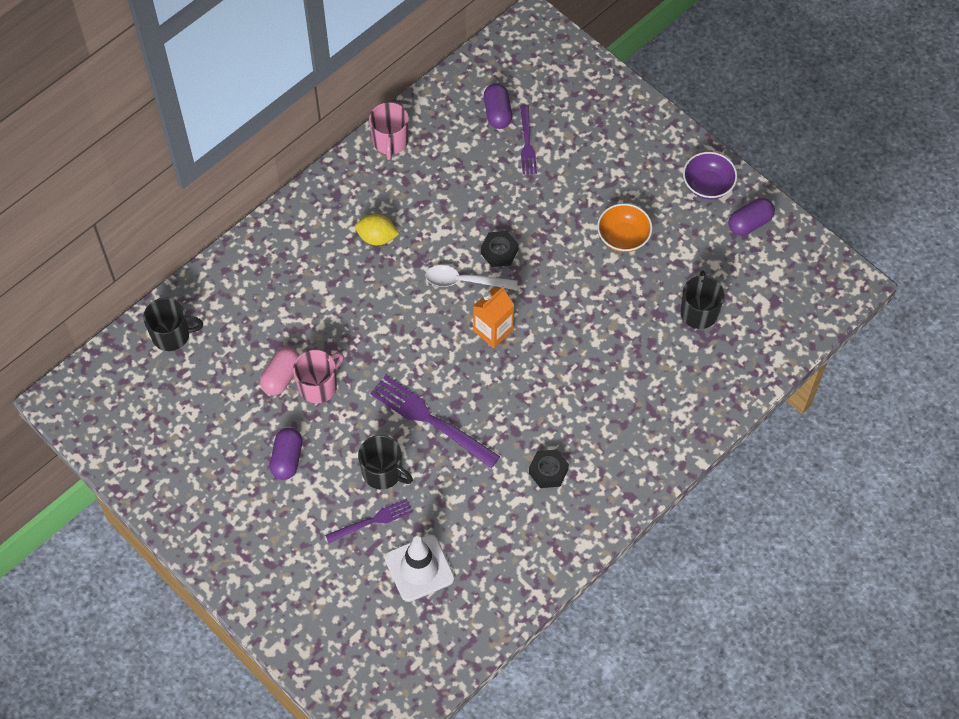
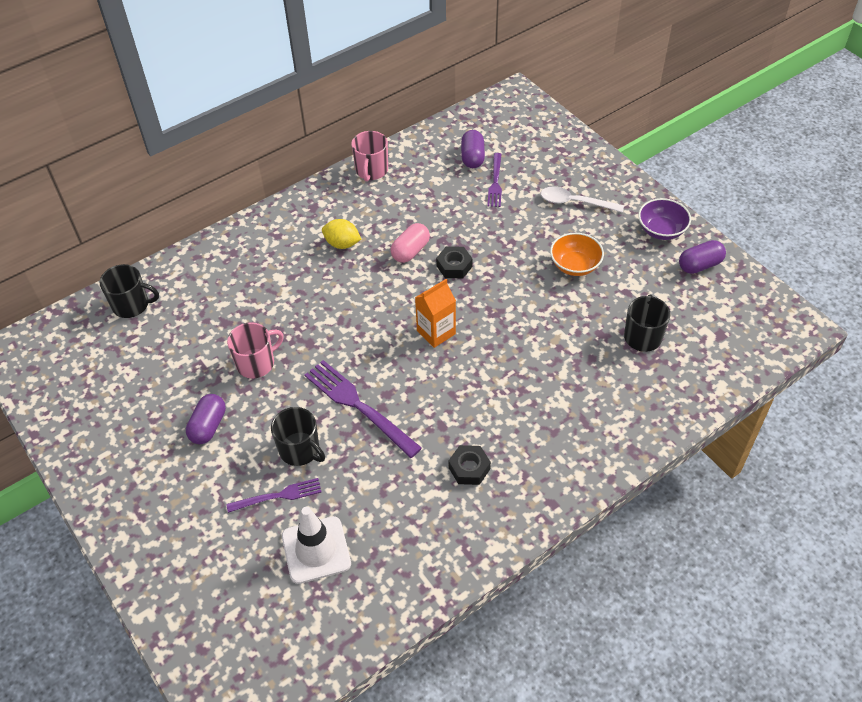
camera: 10 degrees right, 10 degrees down
pink capsule [260,347,300,395] -> pink capsule moved to [391,223,430,263]
white spoon [425,265,517,290] -> white spoon moved to [541,186,624,213]

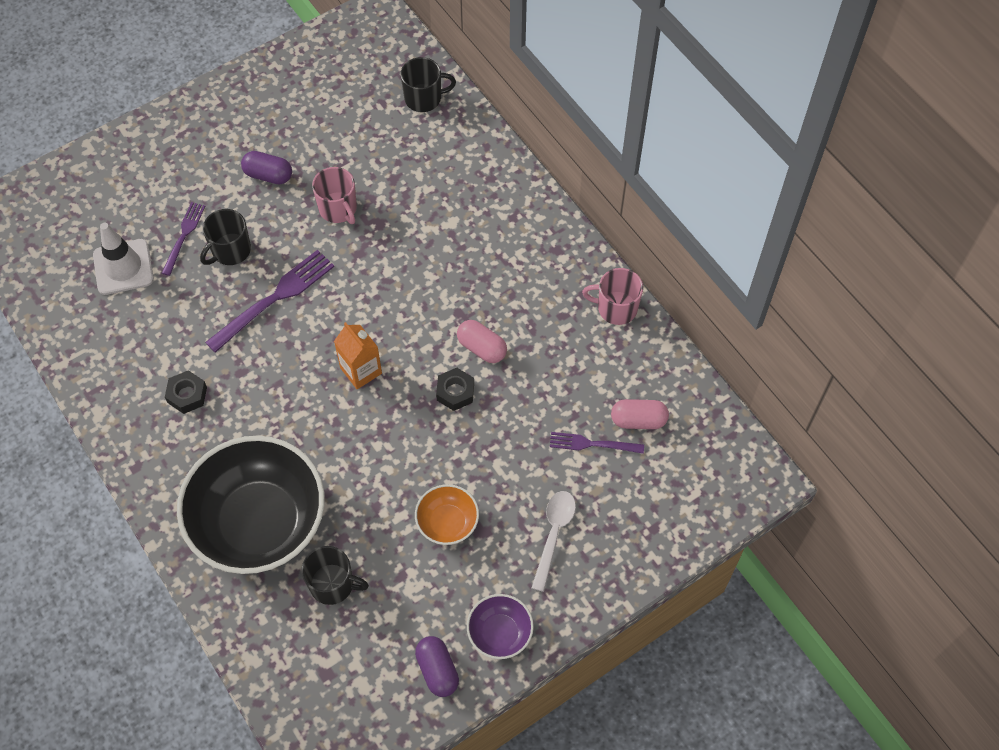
camera: 90 degrees right, 10 degrees up
black mug [100,264,159,318] -> black mug turned 105 degrees counterclockwise [401,57,456,112]
purple fork [226,478,322,513] -> purple fork turned 150 degrees counterclockwise [162,202,205,276]
yellow lemon [322,219,361,249] -> none
purple capsule [461,130,485,168] -> pink capsule [611,399,669,429]
none -> black bowl [177,436,325,574]

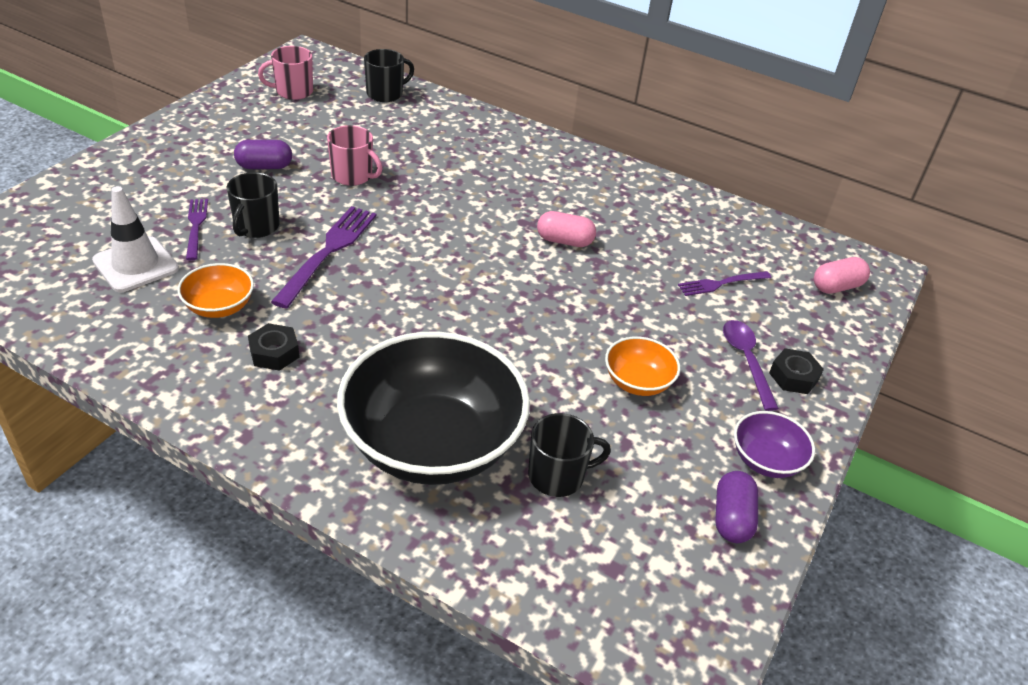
camera: 30 degrees left, 20 degrees down
orange carton [334,322,382,389] -> none
purple capsule [415,636,459,697] -> purple capsule turned 60 degrees clockwise [715,471,758,543]
black nut [436,368,474,411] -> black nut moved to [769,348,824,394]
white spoon [532,491,576,592] -> purple spoon [723,320,779,411]
pink mug [582,268,643,325] -> pink mug moved to [258,46,313,100]
pink capsule [611,399,669,429] -> pink capsule moved to [814,257,870,294]
none -> orange bowl [177,263,254,318]

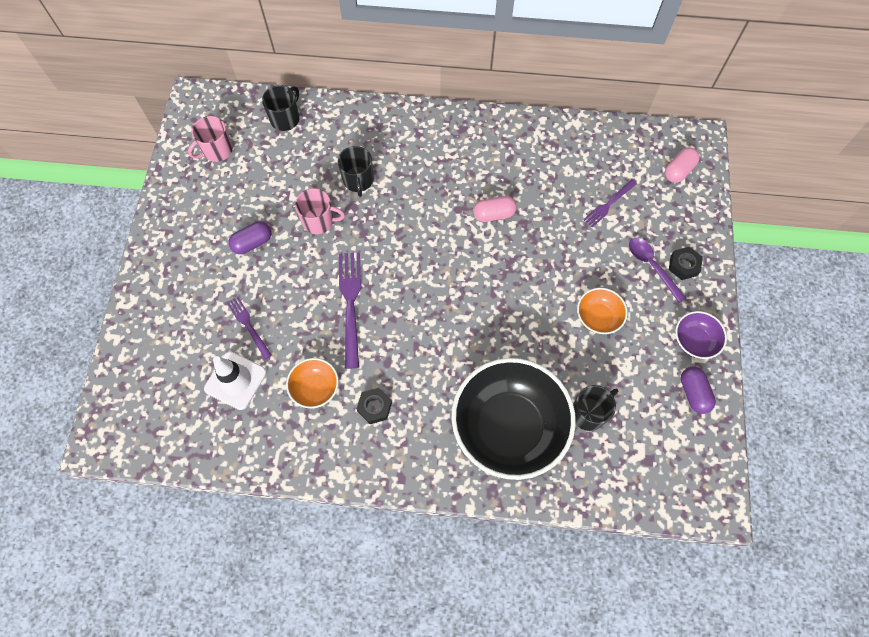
camera: 20 degrees left, 25 degrees up
black mug [226,172,280,238] -> black mug moved to [338,146,373,197]

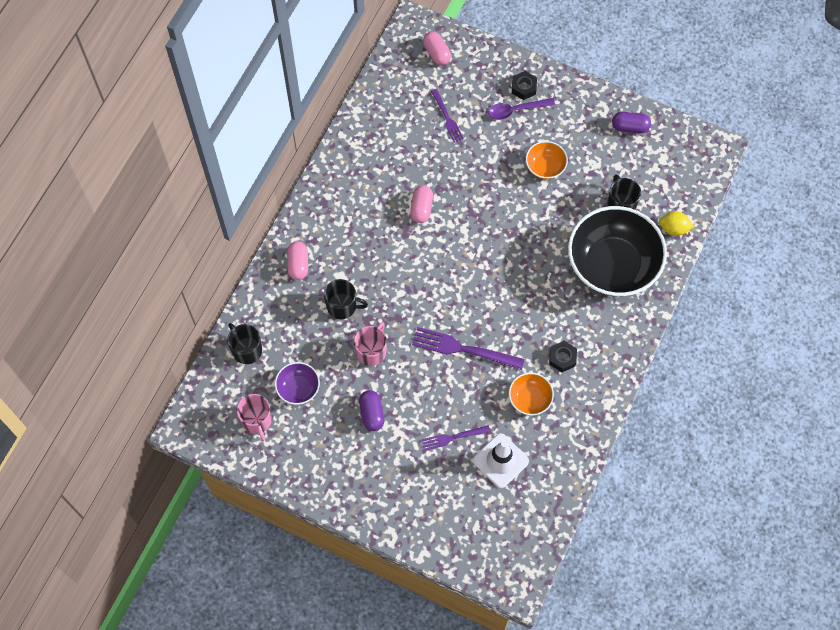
camera: 70 degrees left, 0 degrees up
purple bowl [675,311,727,359] -> purple bowl moved to [275,362,320,405]
none -> pink capsule [287,241,308,280]
none -> yellow lemon [659,211,694,236]

